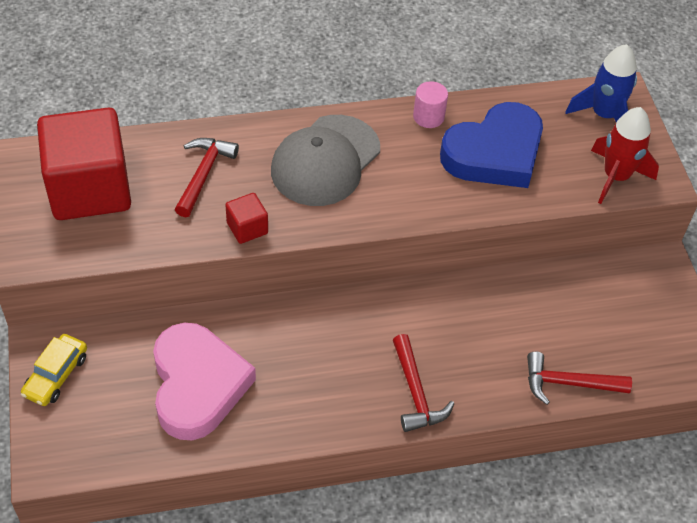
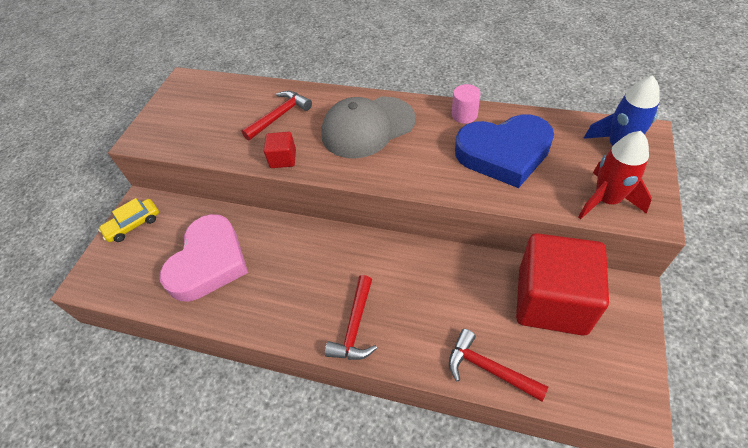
camera: 35 degrees right, 0 degrees up
red cube [37,108,131,220] -> red cube moved to [516,233,609,336]

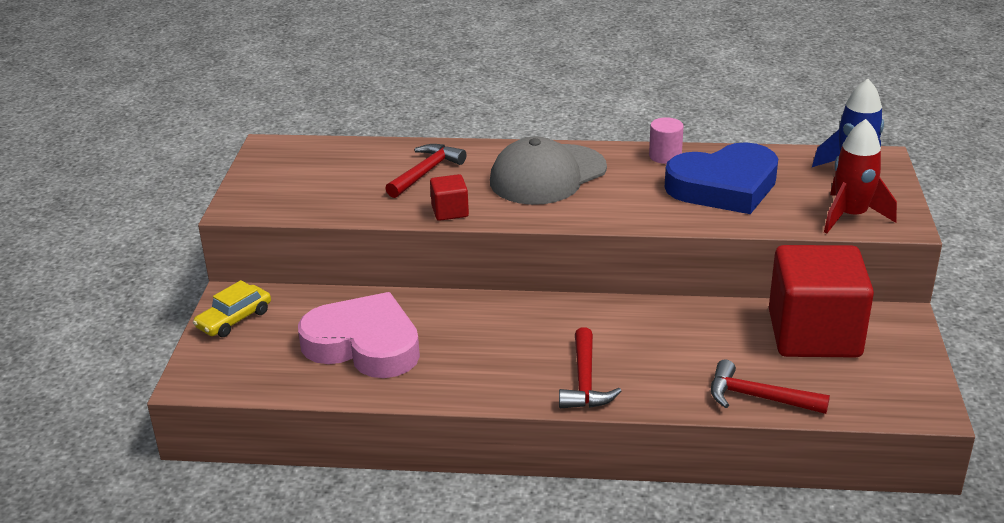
camera: 15 degrees left, 20 degrees down
pink heart [160,214,248,302] -> pink heart turned 75 degrees counterclockwise [298,292,420,378]

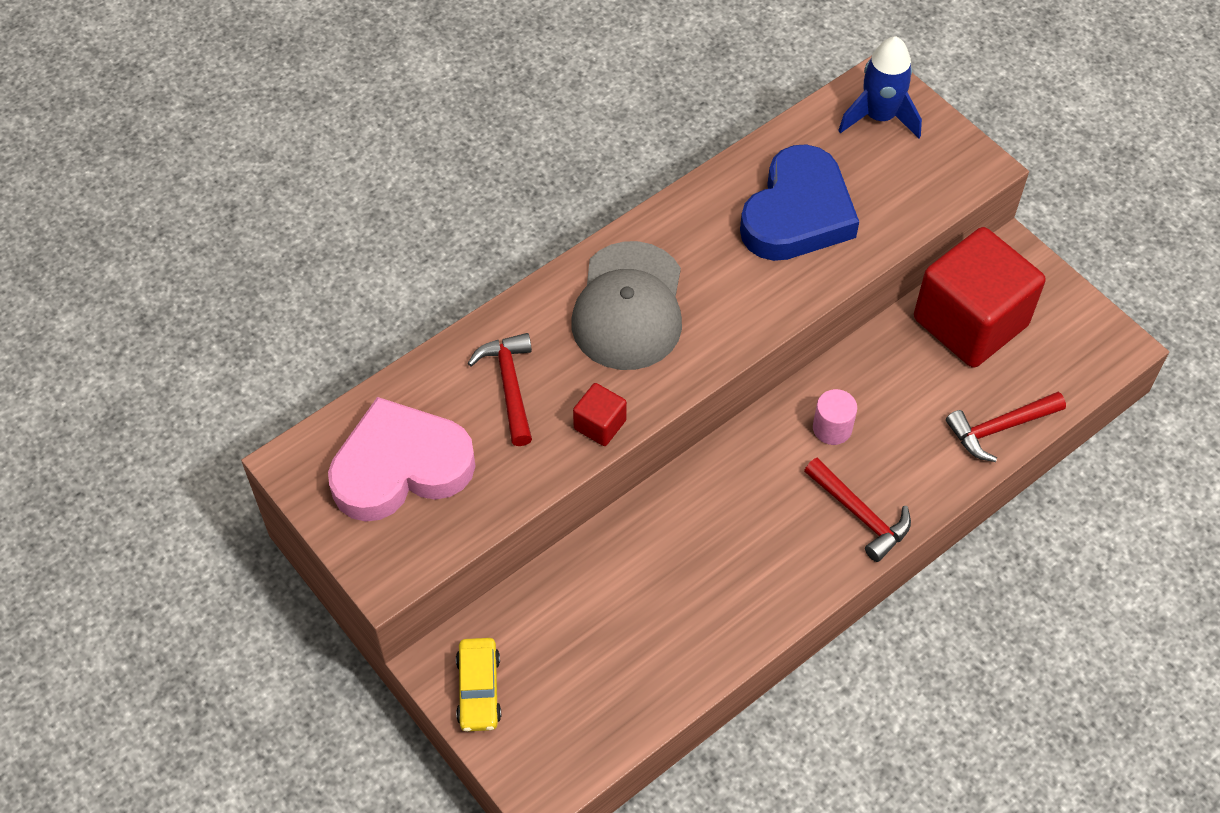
camera: 45 degrees left, 25 degrees up
pink heart [298,292,420,378] -> pink heart moved to [328,397,475,522]
pink cylinder [649,117,684,164] -> pink cylinder moved to [813,389,857,445]
red rocket [824,119,897,234] -> none

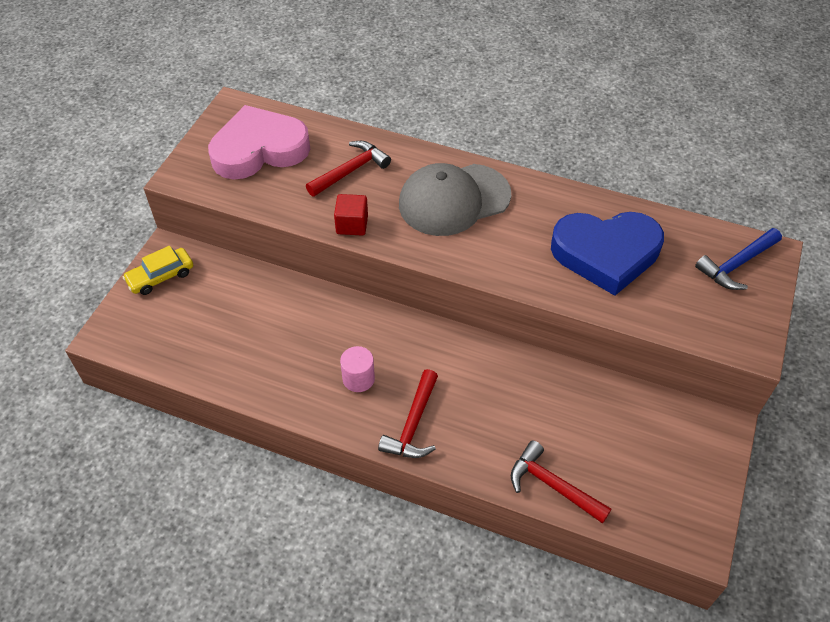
camera: 60 degrees right, 5 degrees down
pink heart [328,397,475,522] -> pink heart turned 60 degrees counterclockwise [208,105,310,180]
pink cylinder [813,389,857,445] -> pink cylinder moved to [340,346,375,392]
blue rocket [838,37,922,139] -> blue hammer [695,228,782,290]
red cube [914,227,1045,368] -> none

